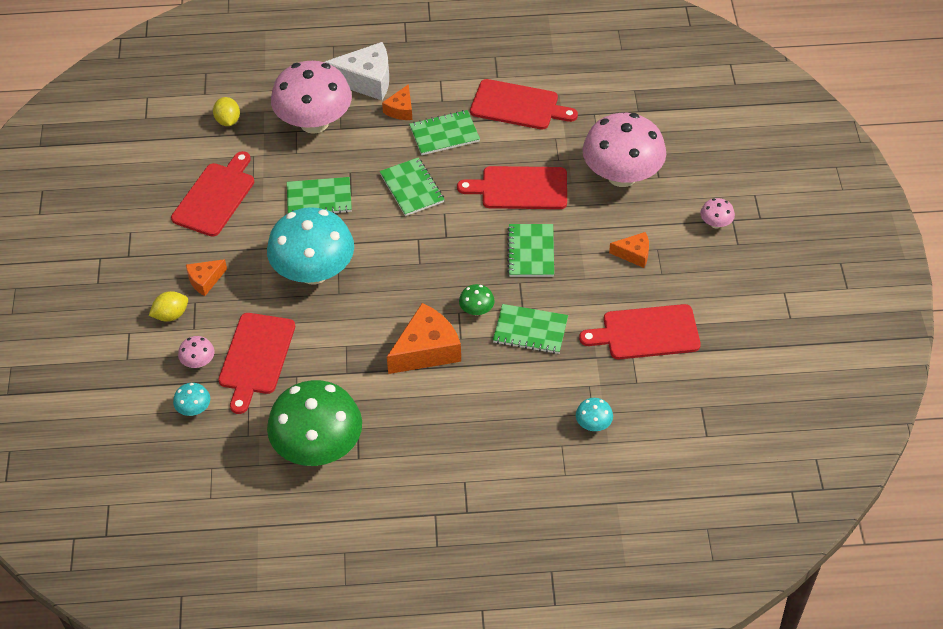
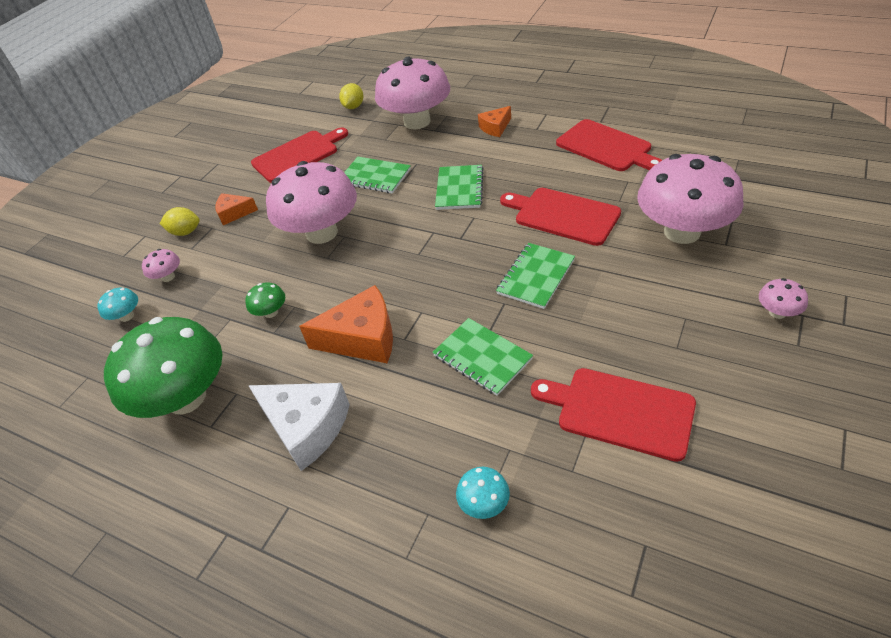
camera: 35 degrees right, 5 degrees down
red cutting board [218,313,295,414] -> none
turquoise mushroom [267,207,354,284] -> pink mushroom [266,161,357,244]
white cheese [324,42,389,100] -> white cheese moved to [248,383,350,471]
green notebook [409,110,480,155] -> none
green mushroom [459,284,495,316] -> green mushroom moved to [245,282,285,318]
orange cheese [609,232,649,268] -> none

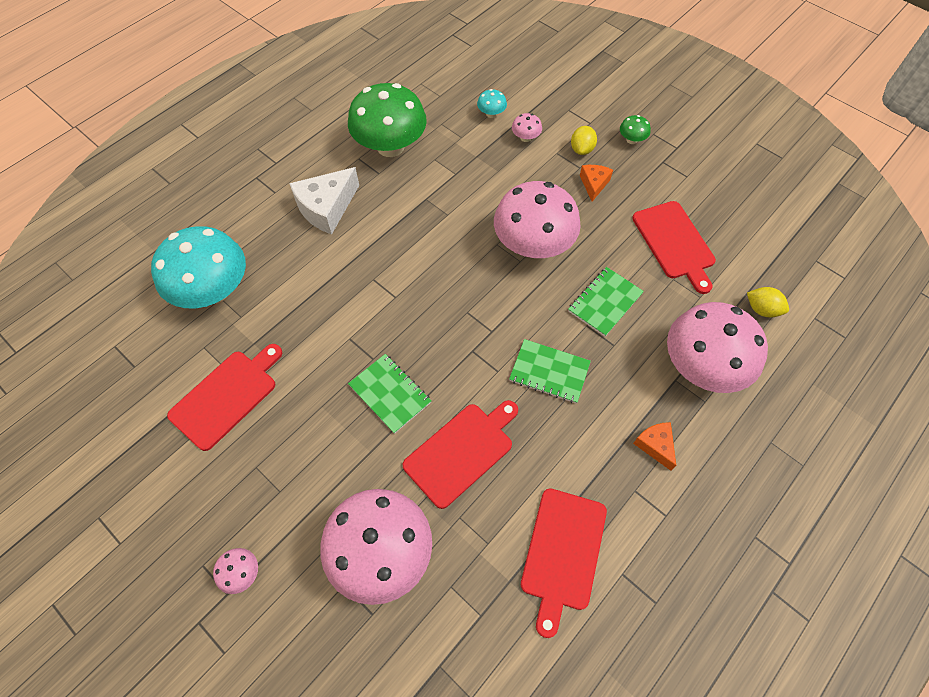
camera: 100 degrees right, 15 degrees up
green mushroom [245,282,285,318] -> green mushroom moved to [620,115,651,144]
orange cheese [299,285,393,363] -> none
green notebook [432,318,533,396] -> none
turquoise mushroom [456,467,510,519] -> turquoise mushroom [151,226,246,308], size x2.48
red cutting board [556,119,662,171] -> red cutting board turned 45 degrees counterclockwise [521,488,607,638]

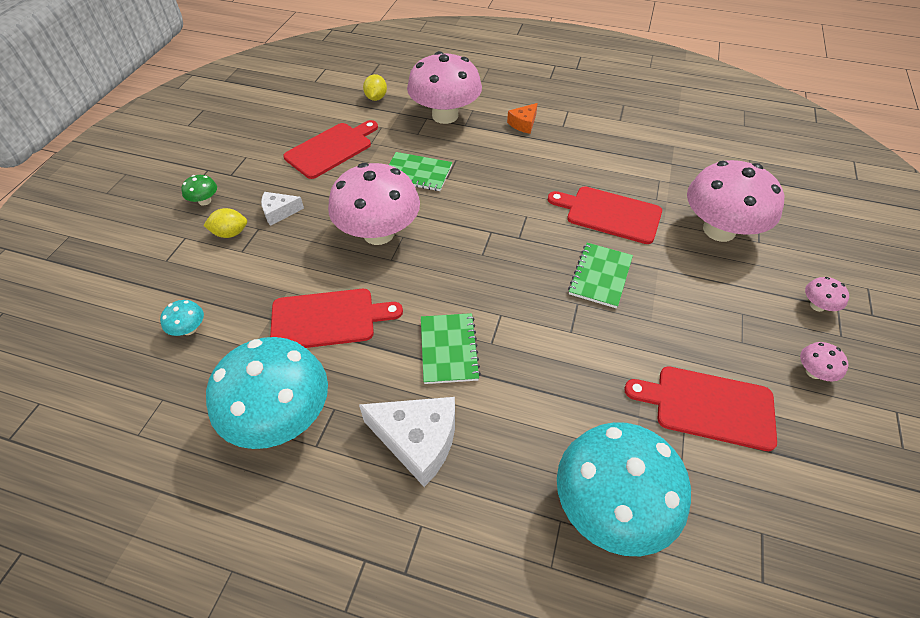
camera: 115 degrees left, 10 degrees down
green mushroom [348,83,427,157] -> turquoise mushroom [206,337,328,449]
green notebook [509,339,591,403] -> green notebook moved to [421,313,481,384]
pink mushroom [512,113,542,142] -> pink mushroom moved to [800,342,849,381]
red cutting board [521,488,607,638] -> red cutting board moved to [270,289,403,348]
orange cheese [580,165,613,201] -> white cheese [261,192,304,226]

